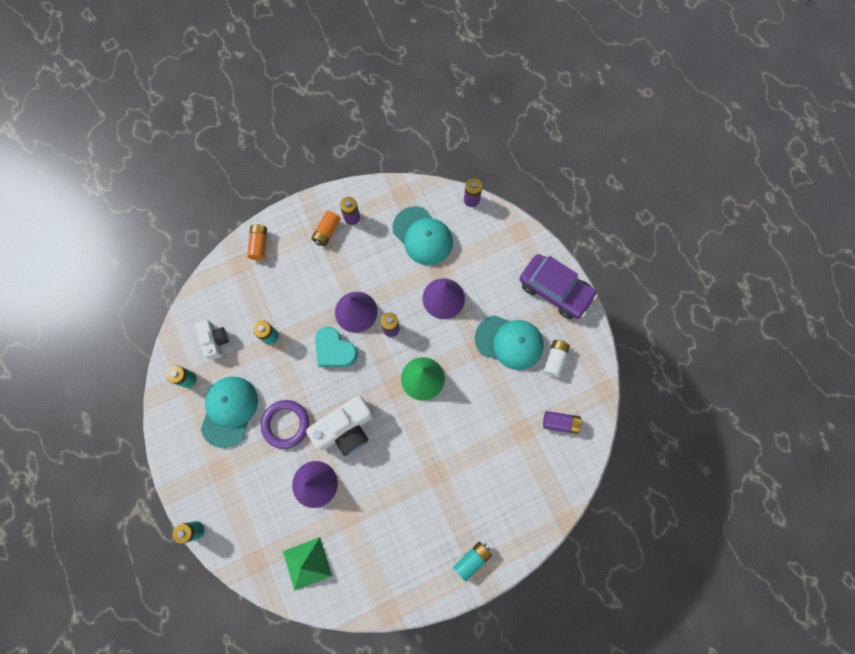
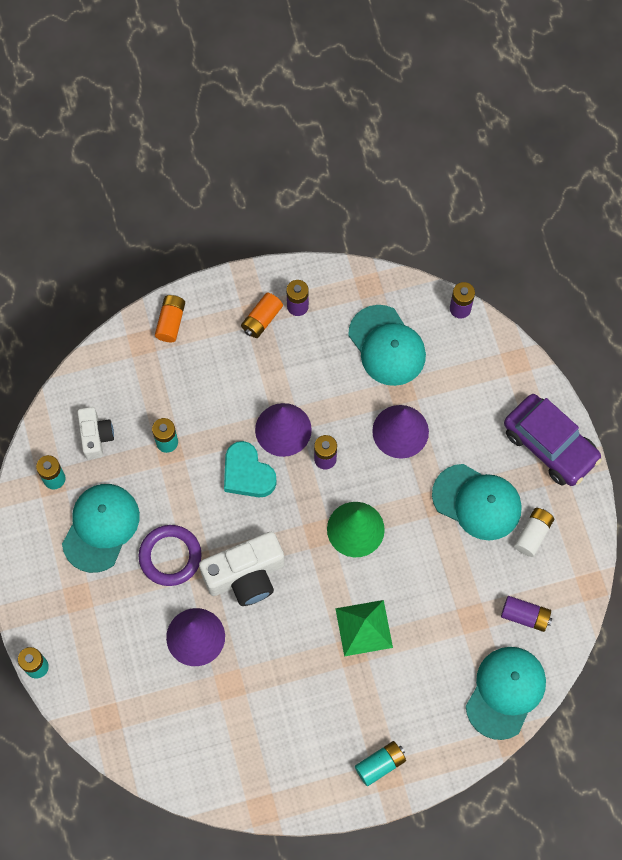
camera: 10 degrees right, 5 degrees down
green pyramid [283,537,332,591] -> green pyramid moved to [335,600,393,656]
none -> turquoise cap [466,647,546,740]

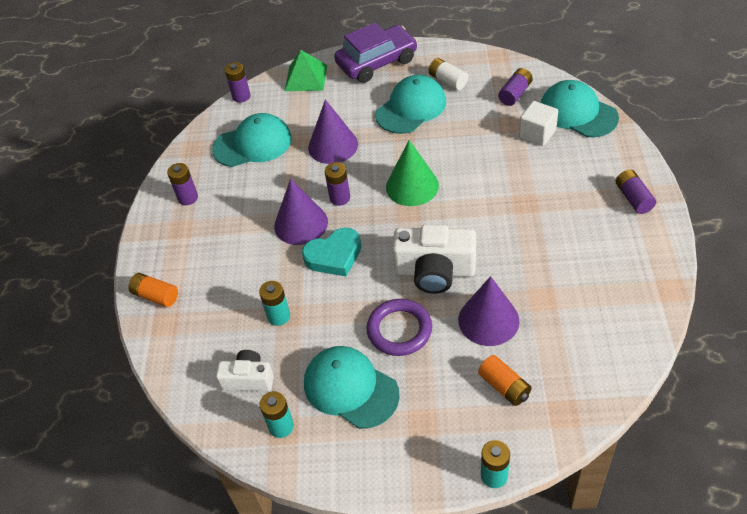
camera: 70 degrees left, 20 degrees down
white camera [199,532,285,606] -> white camera turned 105 degrees clockwise [392,225,476,294]
orange battery [241,292,283,338] -> orange battery moved to [478,355,532,406]
green pyramid [335,600,393,656] -> green pyramid moved to [285,50,327,91]
turquoise battery [355,741,406,786] -> purple battery [615,170,656,214]
none -> white cube [519,101,558,146]

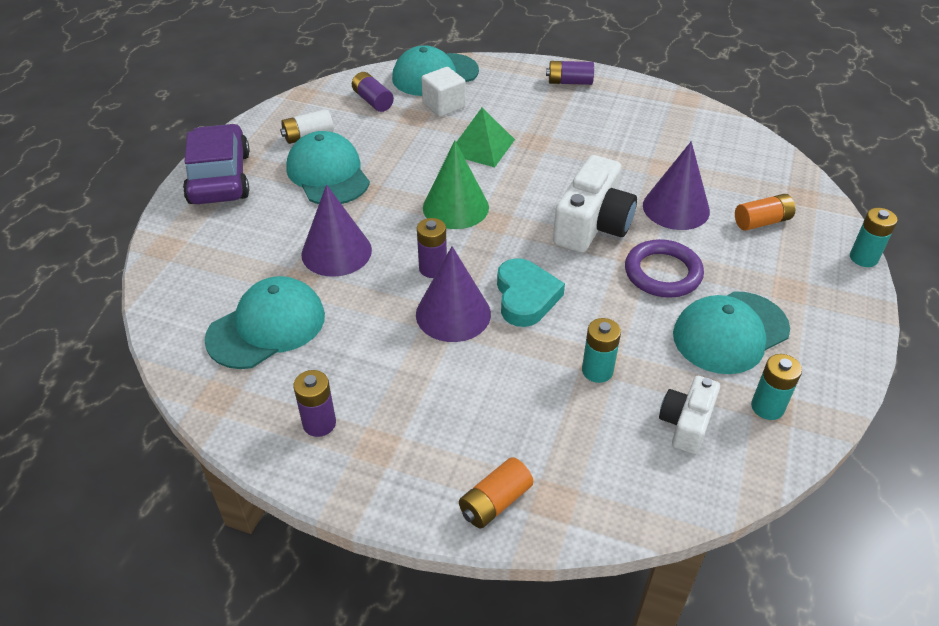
camera: 75 degrees left, 5 degrees down
turquoise cap [212,113,292,167] -> turquoise cap turned 45 degrees clockwise [205,276,325,369]
purple battery [225,62,251,103] -> none
green pyramid [285,50,327,91] -> green pyramid moved to [456,108,515,167]

